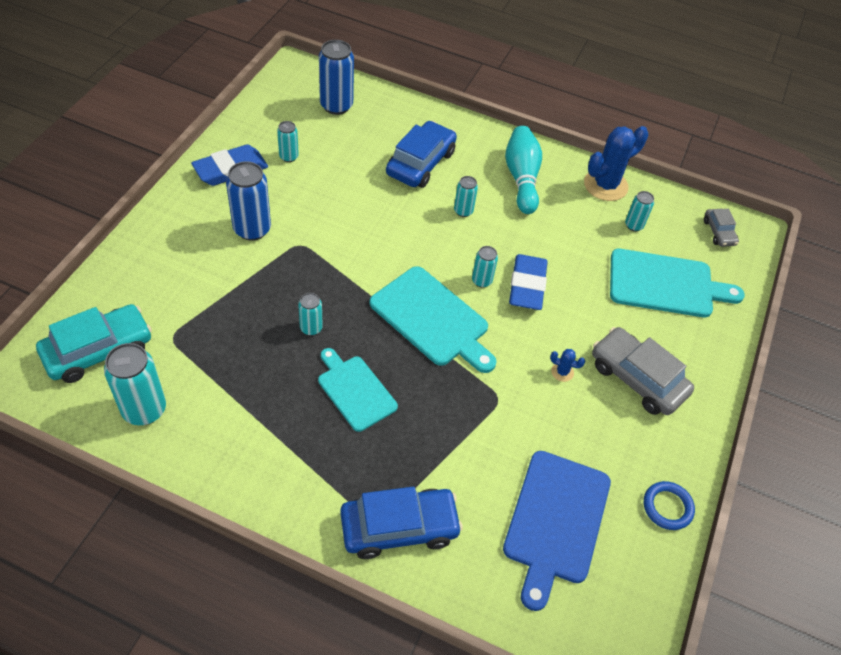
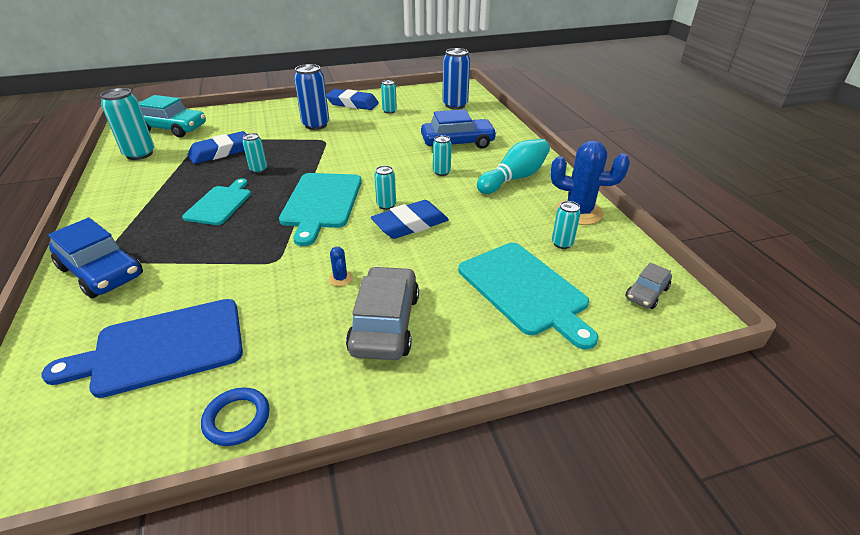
camera: 55 degrees right, 15 degrees down
none -> blue eraser [188,131,246,164]

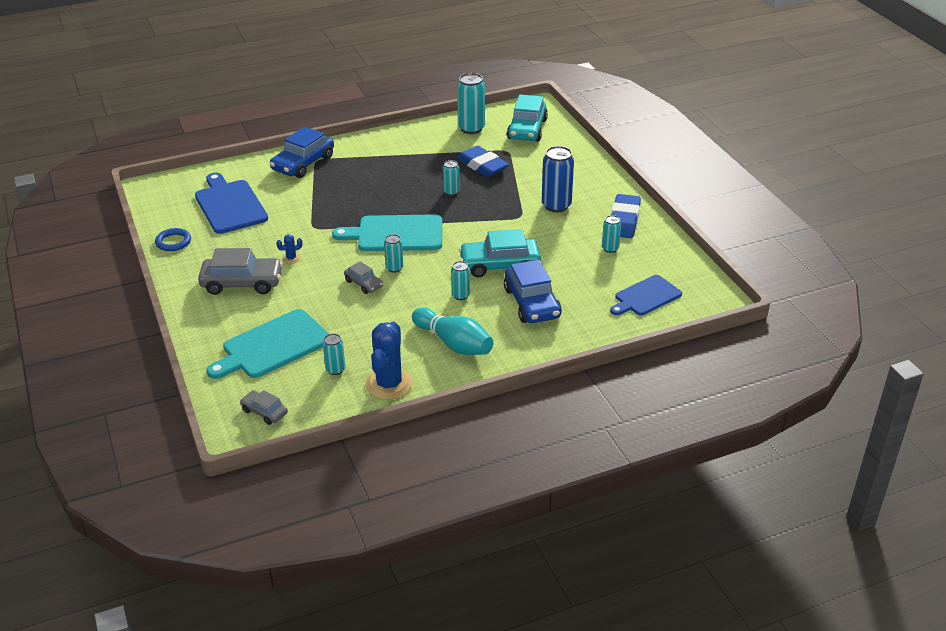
camera: 85 degrees right, 0 degrees up
turquoise cutting board [182,178,251,225] -> none
blue eraser [371,200,449,239] -> grey car [344,261,383,294]
blue can [443,48,470,109] -> blue cutting board [610,275,682,316]
none -> turquoise car [459,229,541,277]

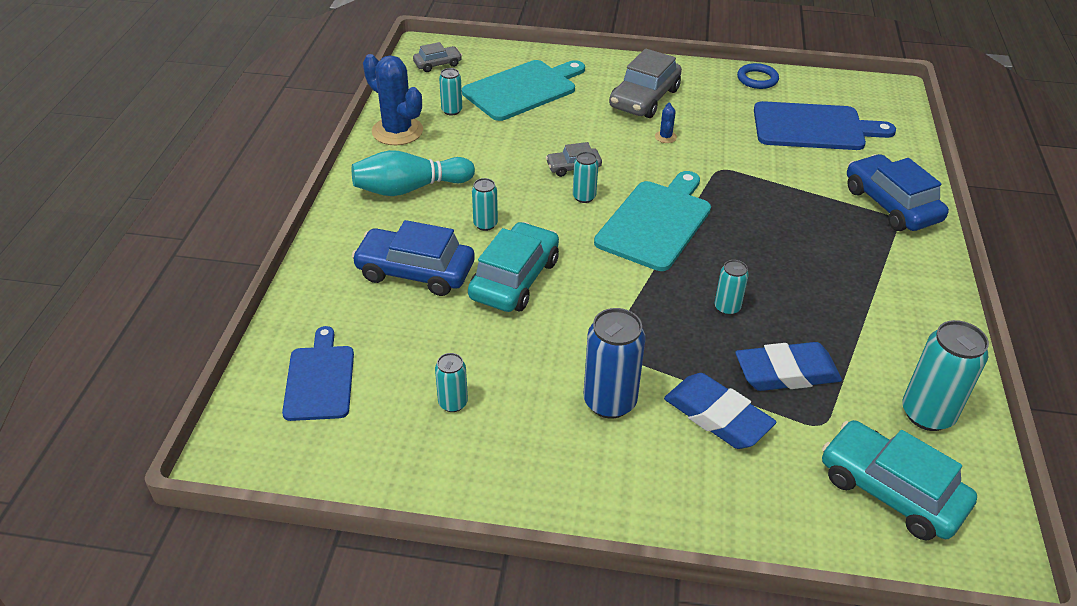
camera: 120 degrees right, 5 degrees up
turquoise cutting board [206,309,329,379] -> turquoise cutting board turned 60 degrees clockwise [462,60,585,121]
blue eraser [611,194,641,238] -> blue eraser moved to [664,373,776,449]

